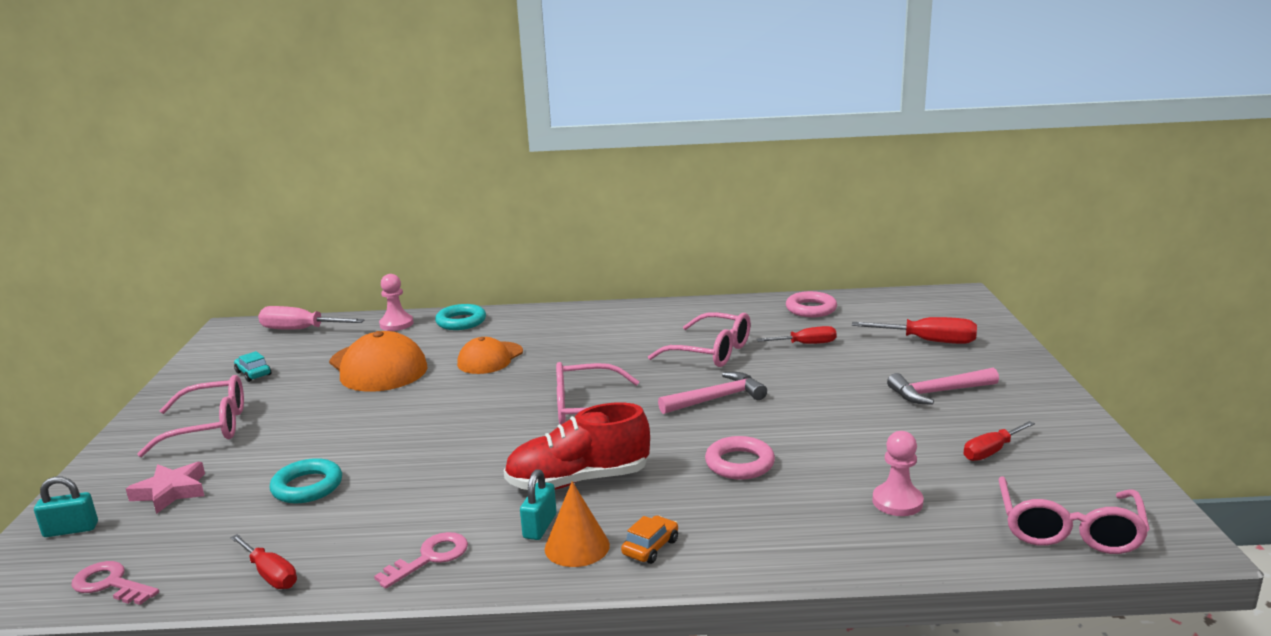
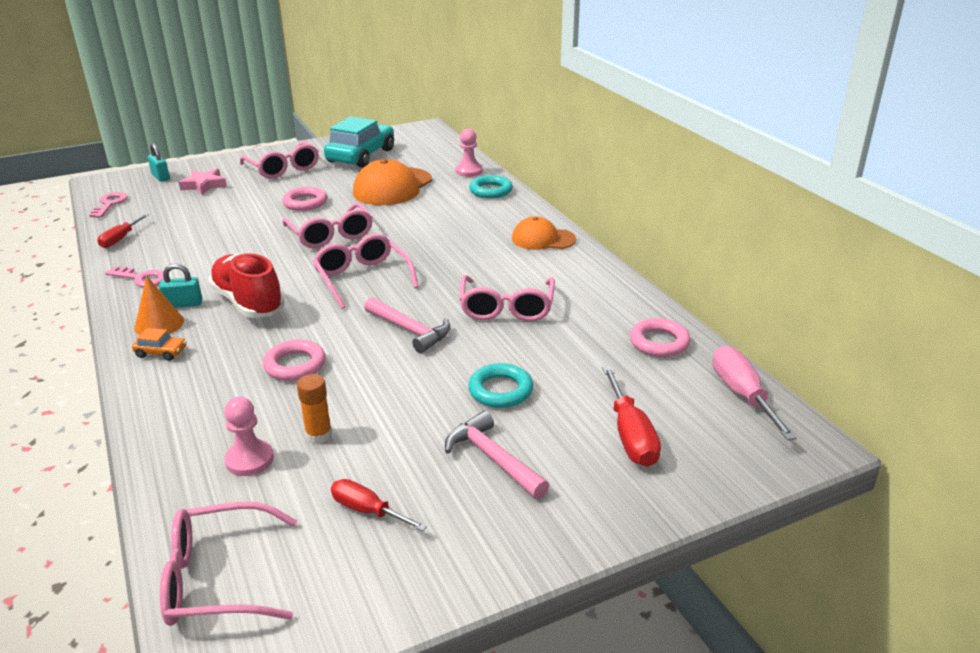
camera: 65 degrees right, 10 degrees up
turquoise car [234,351,271,382] -> turquoise car [324,116,394,168], size x2.47
pink screwdriver [258,306,365,330] -> pink screwdriver moved to [713,345,797,441]
turquoise ring [269,458,342,504] -> turquoise ring moved to [468,363,533,408]
orange cap [457,337,523,374] -> orange cap moved to [512,216,576,250]
red screwdriver [757,326,837,344] -> none
none -> pink ring [282,187,327,211]
none -> pink glasses [283,203,373,248]
none -> orange glue stick [297,374,332,444]

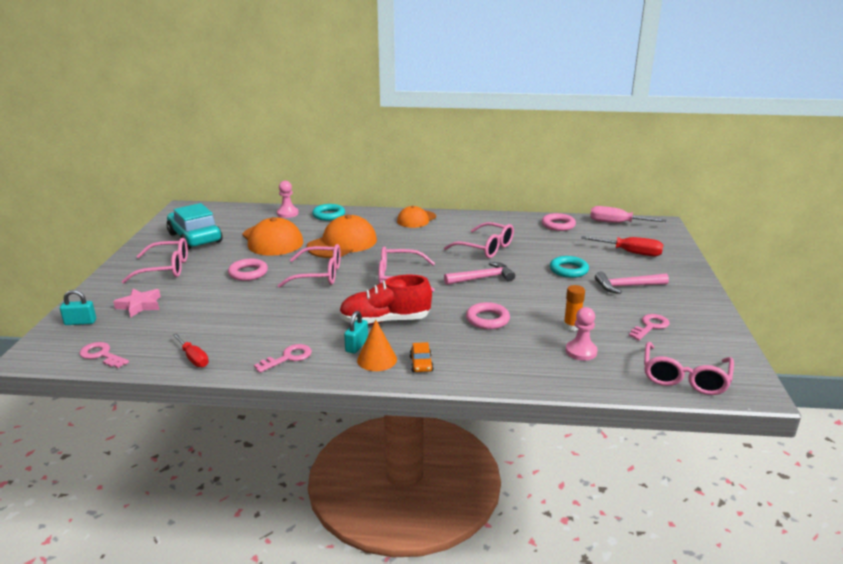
camera: 60 degrees left, 5 degrees down
orange car [132,328,187,361] -> orange car turned 135 degrees clockwise [410,342,434,372]
red screwdriver [331,479,427,531] -> pink key [629,314,670,340]
none -> orange cap [307,215,377,258]

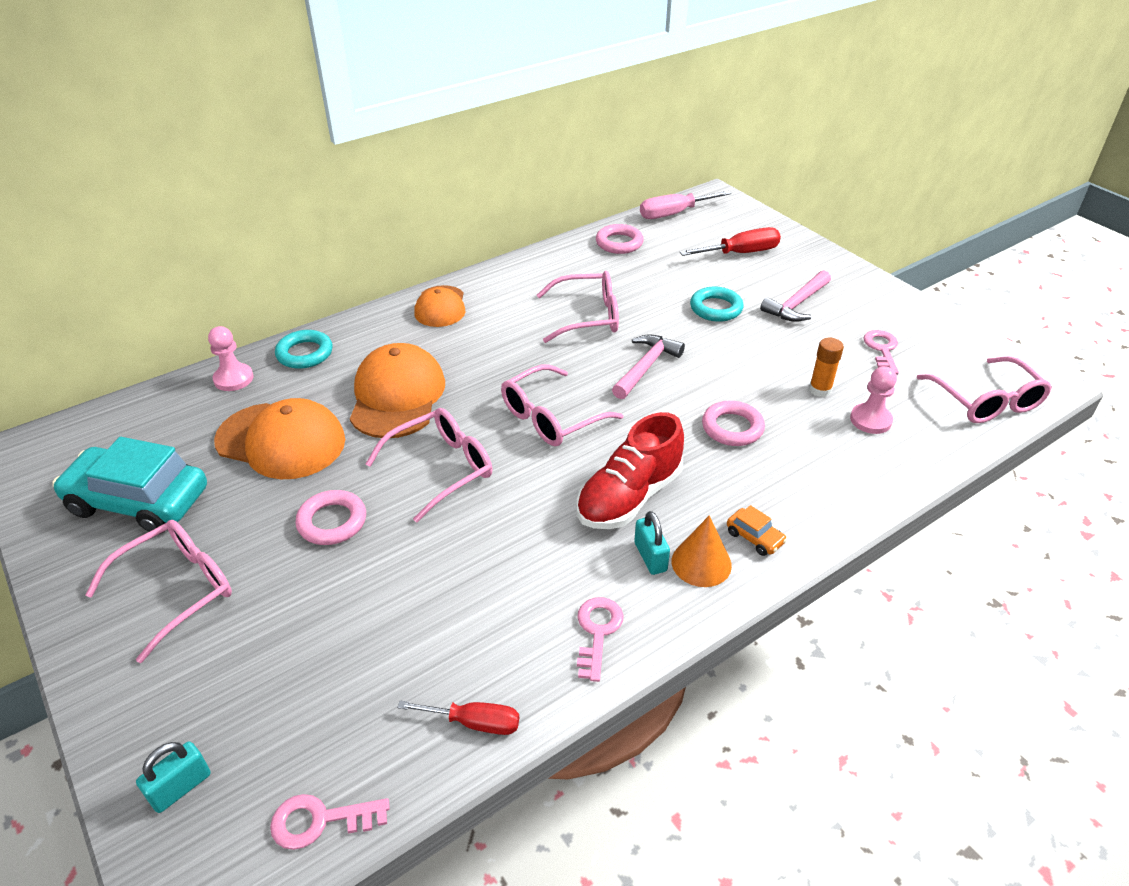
camera: 40 degrees left, 15 degrees up
pink star [113,289,161,318] -> none

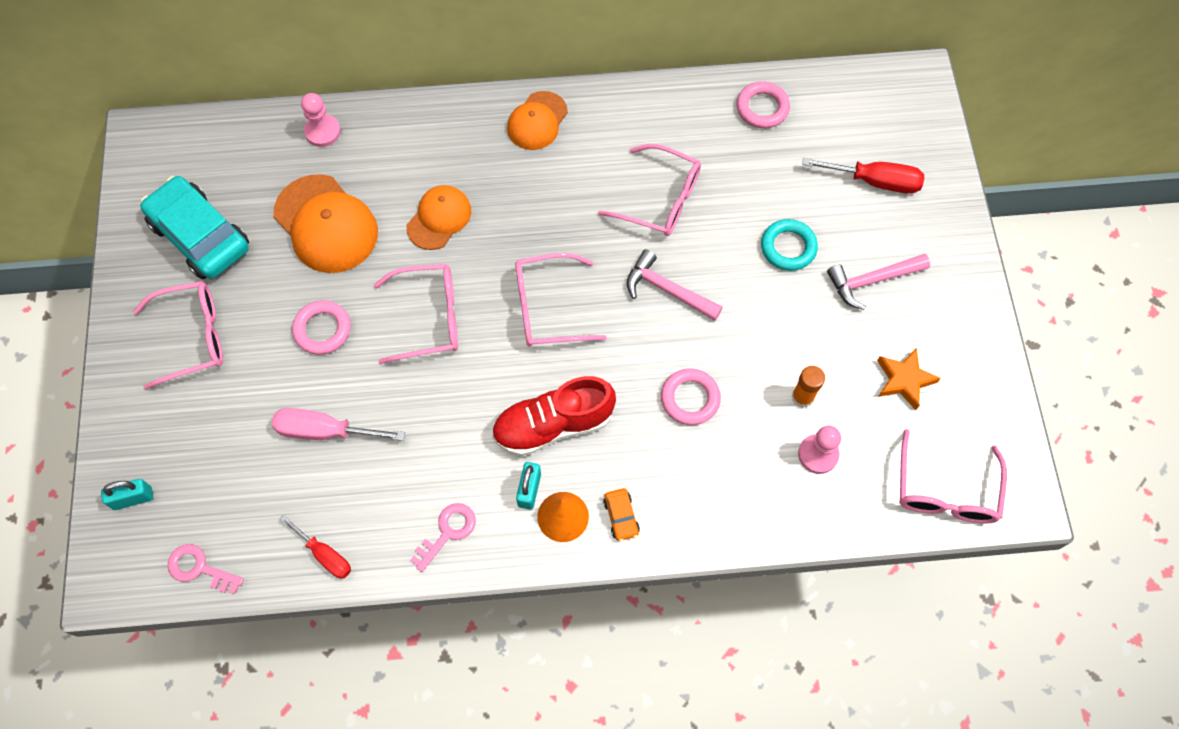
camera: 30 degrees right, 25 degrees up
turquoise ring [275,330,333,369] -> none
orange cap [350,343,445,438] -> orange cap [406,185,471,250], size x0.63
pink hammer [612,335,685,399] -> pink hammer turned 120 degrees counterclockwise [627,249,723,320]
pink screwdriver [640,191,731,219] -> pink screwdriver moved to [272,408,405,441]
pink key [863,330,899,375] -> orange star [877,348,941,410]

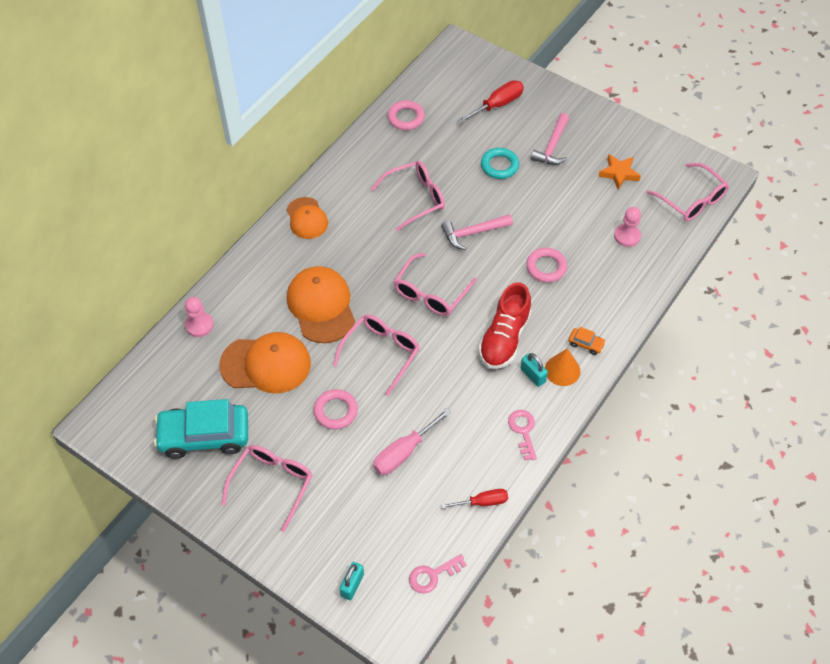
camera: 50 degrees left, 10 degrees down
orange cap [406,185,471,250] -> orange cap [287,266,355,343], size x1.60
orange glue stick [791,366,825,408] -> none

